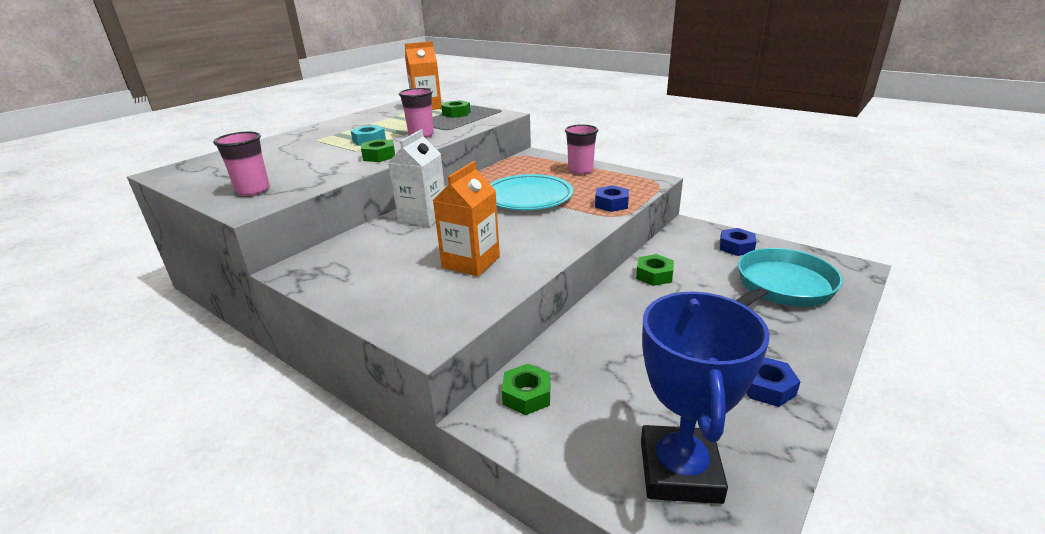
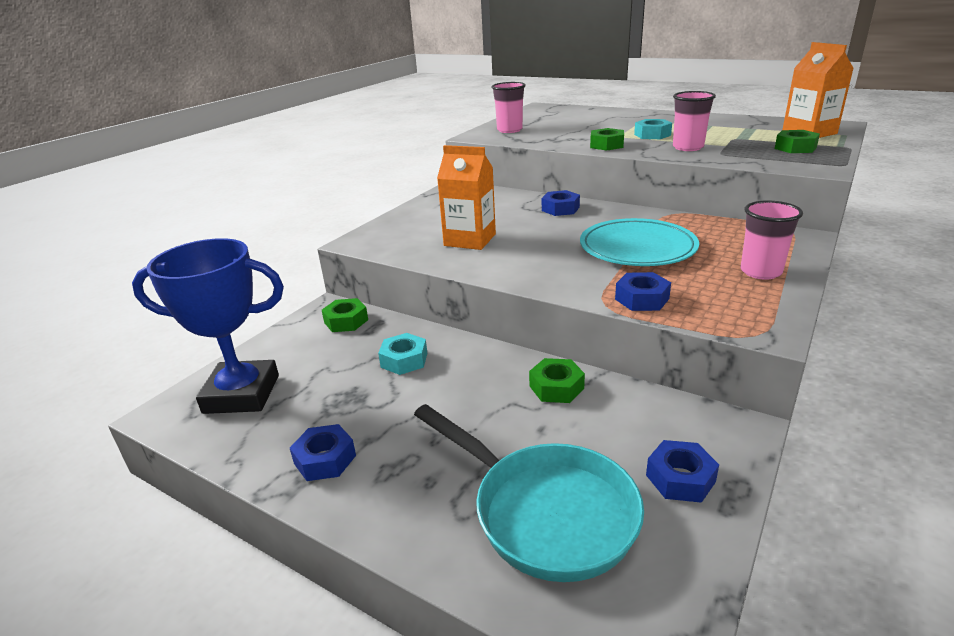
camera: 85 degrees right, 0 degrees up
white carton [388,130,445,227] -> blue nut [542,190,580,216]
none -> turquoise nut [378,333,427,375]

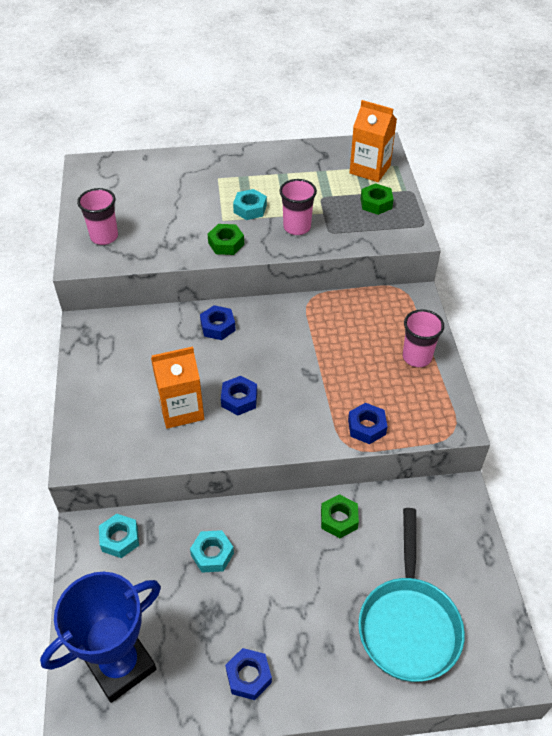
camera: 40 degrees left, 20 degrees up
green nut [322,298,368,332] -> turquoise nut [99,514,139,558]
turquoise pan [414,404,644,582] -> turquoise pan turned 90 degrees clockwise [358,508,465,682]
turquoise plate [580,218,699,266] -> none
blue nut [646,440,719,503] -> blue nut moved to [221,376,257,415]

